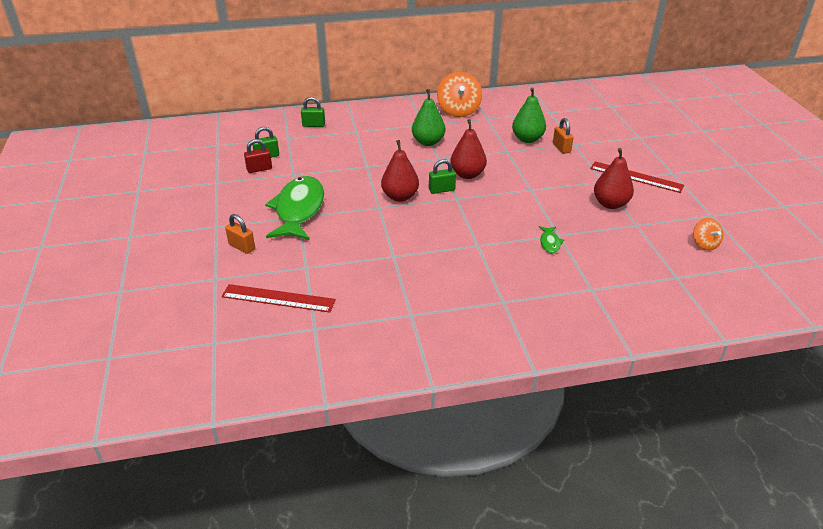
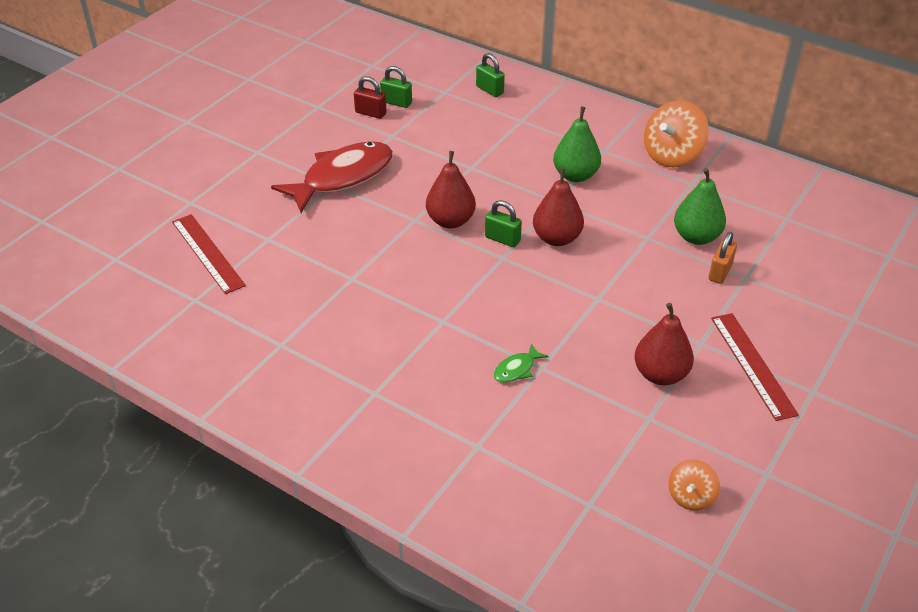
camera: 45 degrees right, 5 degrees up
orange padlock [225,214,255,254] -> none
green fish [265,176,324,240] -> red fish [271,141,393,213]

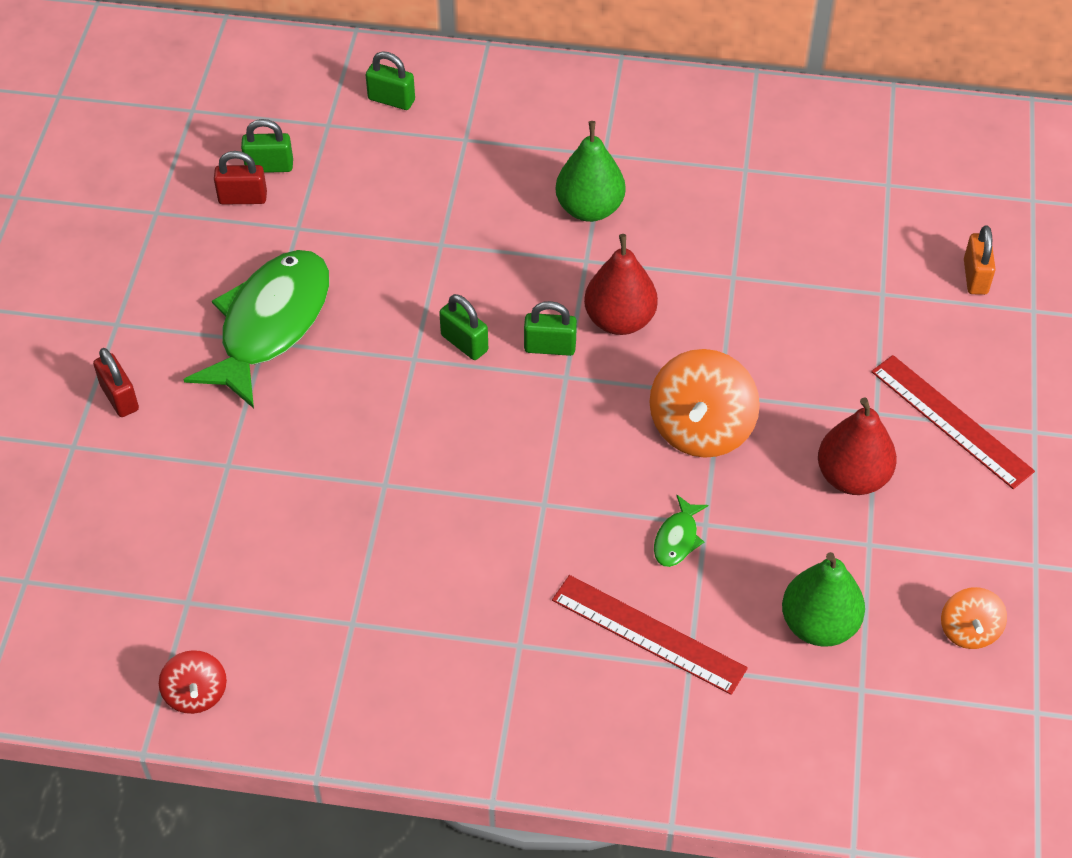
camera: 25 degrees left, 10 degrees up
red ruler [172,214,246,294] -> red ruler moved to [552,575,748,695]
red fish [271,141,393,213] -> green fish [183,250,329,408]
red pear [426,151,476,229] -> green padlock [439,294,488,360]
orange spinning top [644,100,709,168] -> orange spinning top moved to [649,349,760,458]
green pear [674,168,726,245] -> green pear moved to [782,552,865,647]
orange padlock [709,232,737,284] -> orange padlock moved to [964,225,996,295]
none -> red padlock [93,348,139,417]
none -> red spinning top [159,650,227,714]

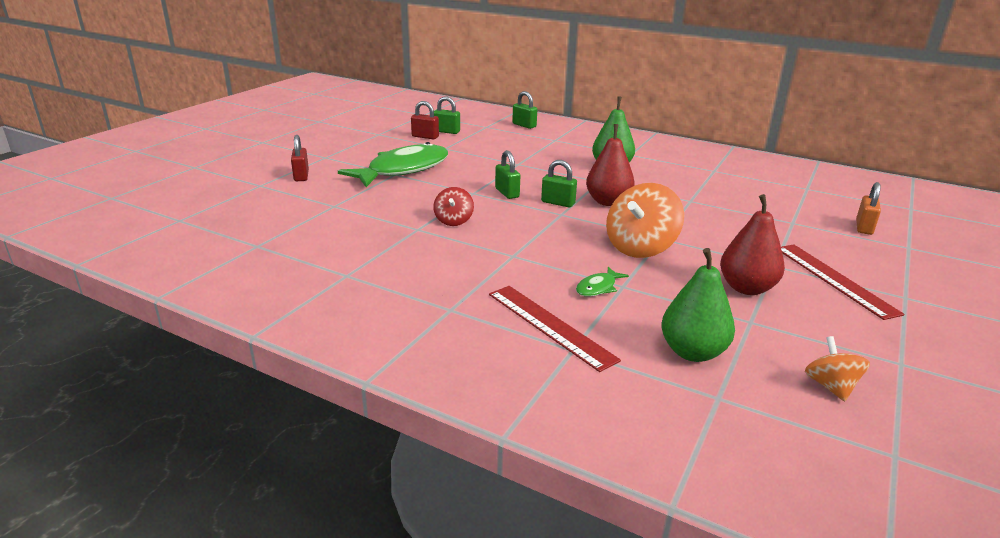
camera: 20 degrees right, 25 degrees down
red spinning top [159,650,227,714] -> red spinning top moved to [433,187,474,226]
orange spinning top [941,587,1007,649] -> orange spinning top turned 150 degrees clockwise [805,336,870,401]

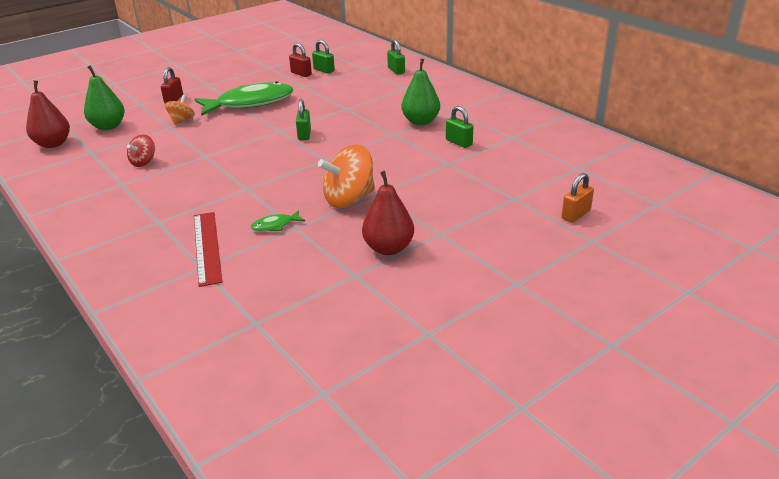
camera: 25 degrees right, 5 degrees up
red spinning top [433,187,474,226] -> red spinning top moved to [127,134,155,167]
green padlock [541,160,577,207] -> green padlock moved to [446,106,473,148]
red pear [586,124,635,206] -> red pear moved to [26,80,70,148]
green pear [661,248,735,362] -> green pear moved to [84,65,125,130]
red ruler [781,245,904,320] -> none
orange spinning top [805,336,870,401] -> orange spinning top moved to [165,95,195,125]

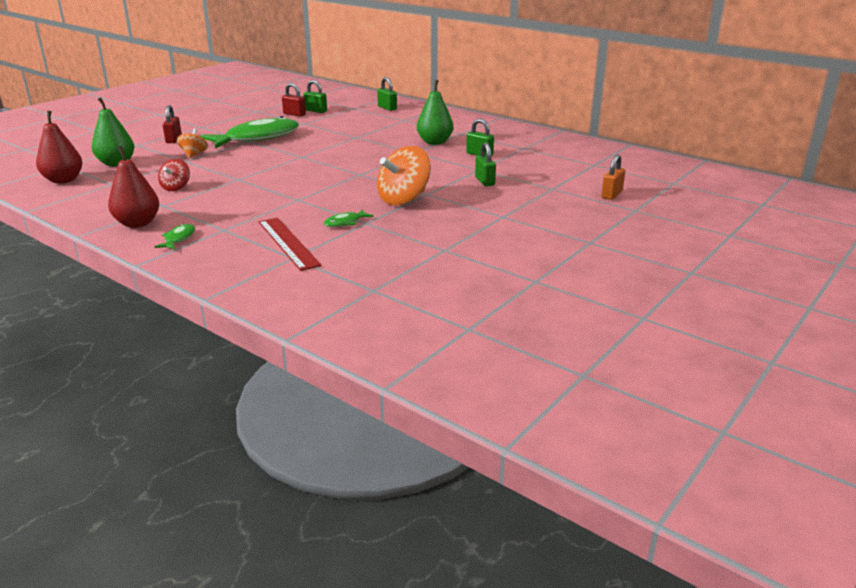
camera: 15 degrees left, 5 degrees down
green padlock [296,99,311,140] -> green padlock moved to [475,142,496,186]
red pear [362,171,414,255] -> red pear moved to [108,146,159,228]
none -> green fish [155,224,195,250]

